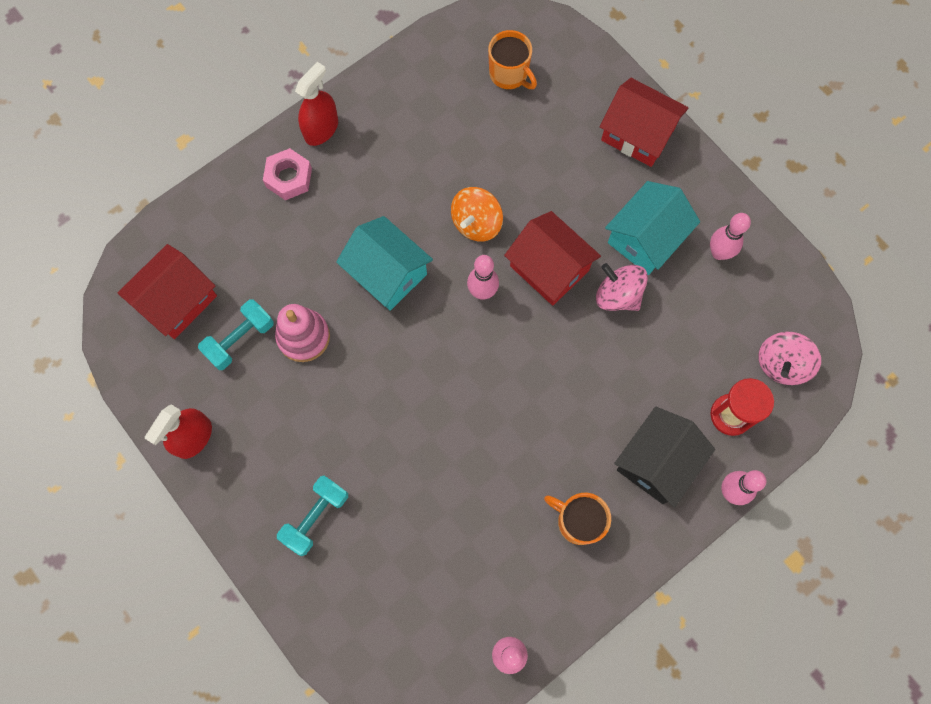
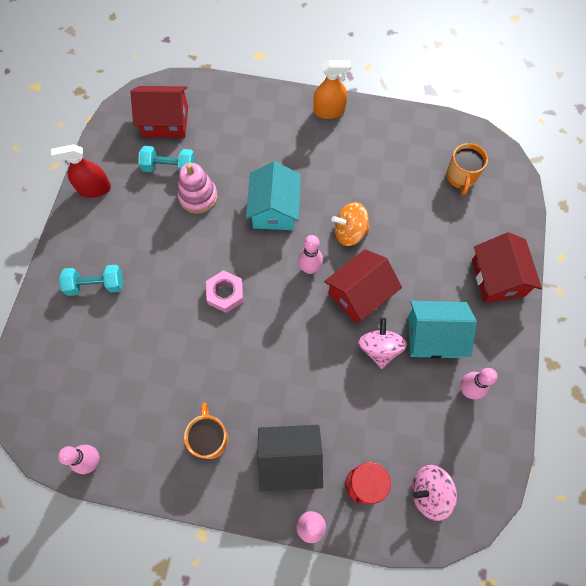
camera: 50 degrees right, 5 degrees down
pink nut [263,148,312,200] -> pink nut moved to [206,270,244,313]
red spray bottle [295,62,338,146] -> orange spray bottle [313,60,351,119]
red house [504,211,601,306] -> red house turned 45 degrees clockwise [324,249,402,324]

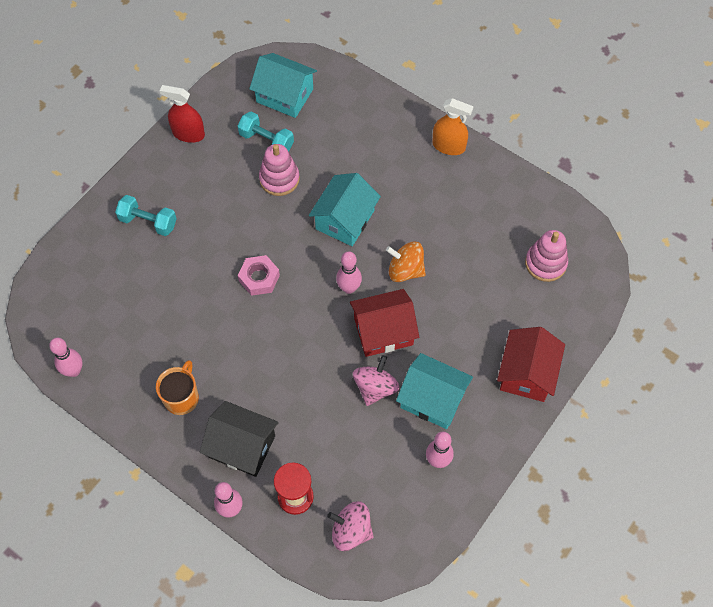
camera: 25 degrees right, 5 degrees down
red house [130,86,188,138] -> turquoise house [249,53,317,118]
orange mug [446,143,488,195] -> pink stacking toy [525,230,568,282]

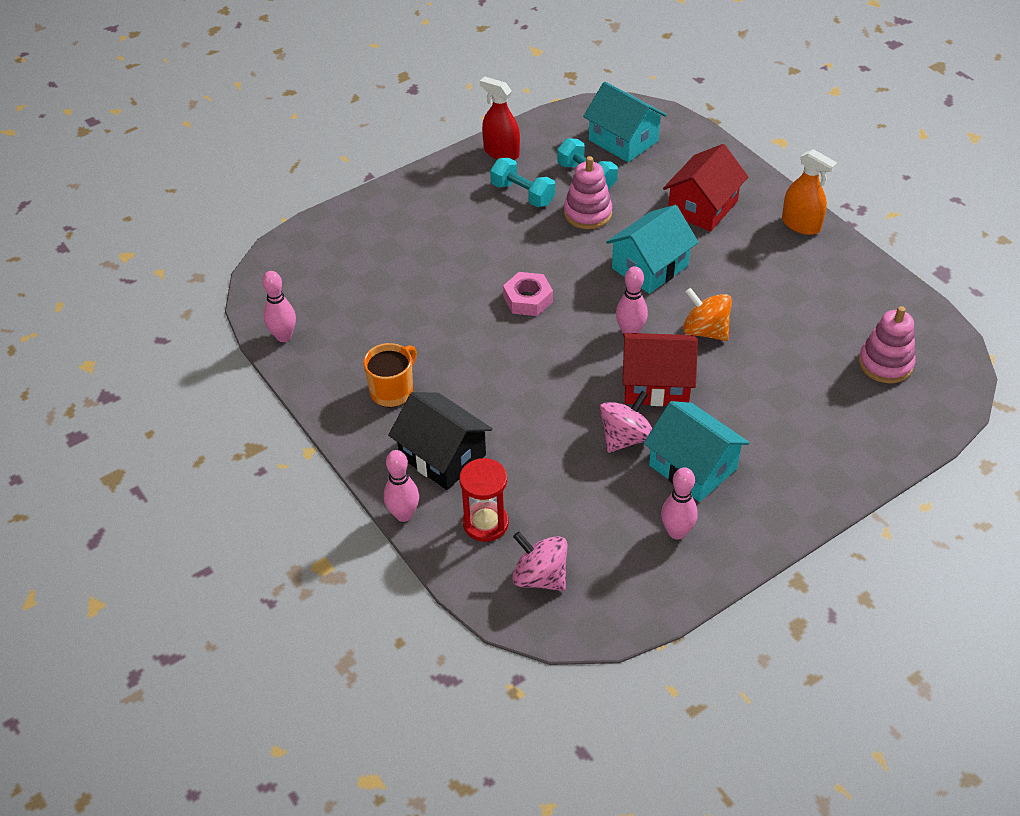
camera: 20 degrees right, 15 degrees down
turquoise dumbbell [115,195,177,236] -> turquoise dumbbell moved to [490,158,555,207]
red house [497,327,565,402] -> red house moved to [663,144,748,232]

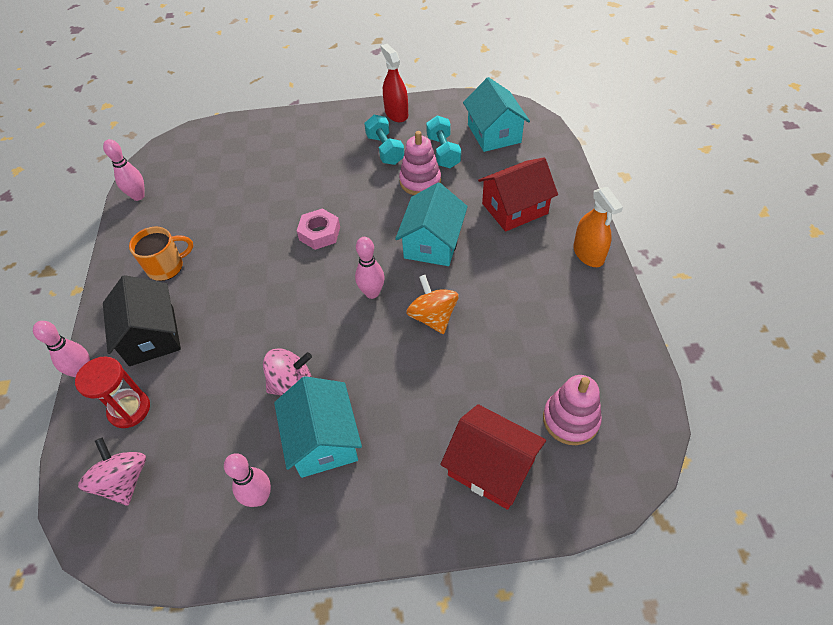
camera: 30 degrees right, 5 degrees up
turquoise house [606,205,699,294] -> turquoise house turned 60 degrees counterclockwise [395,182,468,266]
red house [622,333,698,406] -> red house moved to [440,404,546,510]

